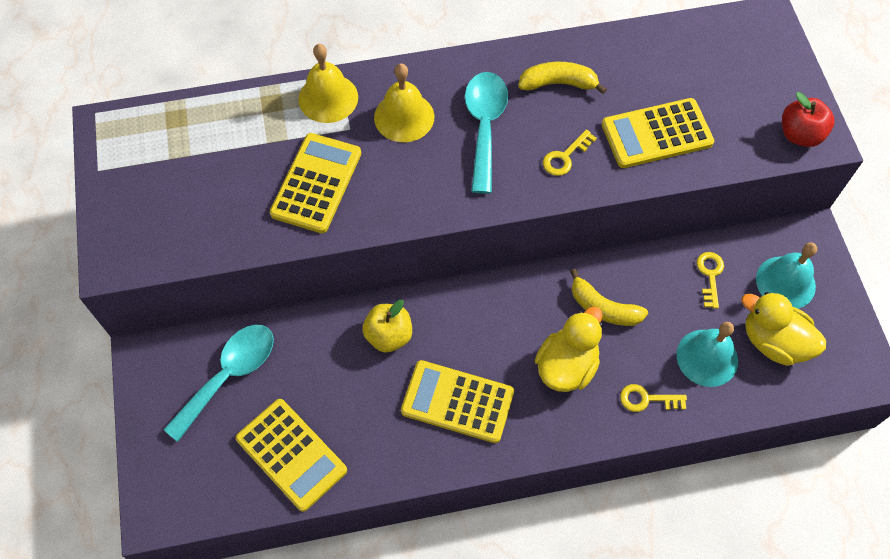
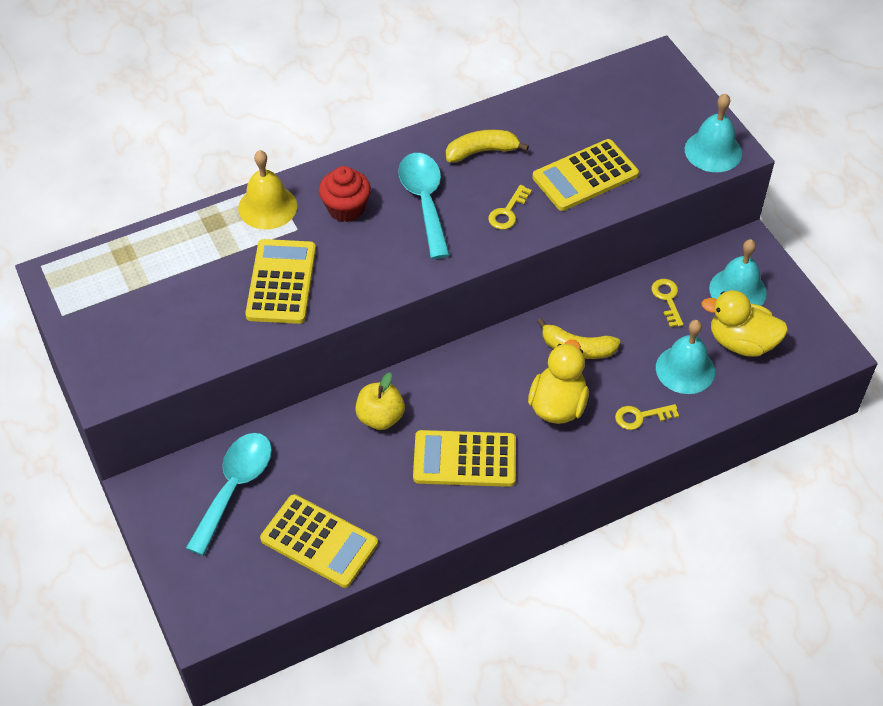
camera: 15 degrees left, 10 degrees down
yellow bell [374,63,434,142] -> red cupcake [319,166,371,222]
red apple [782,92,835,147] -> turquoise bell [685,93,742,172]

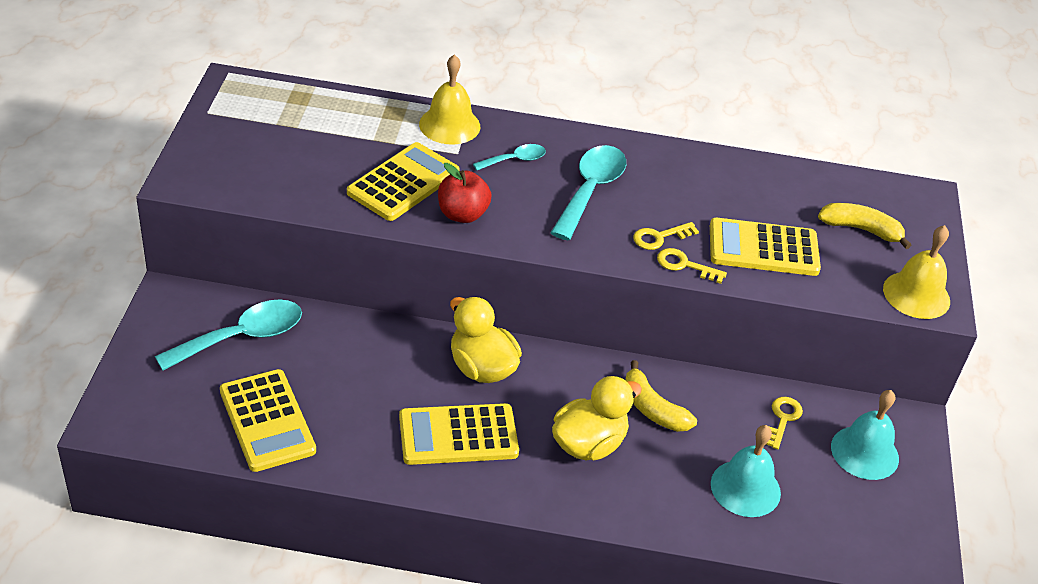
camera: 30 degrees right, 10 degrees down
red cupcake [319,166,371,222] -> turquoise spoon [473,144,546,170]
yellow apple [355,372,405,430] -> none
yellow calculator [413,430,516,487] -> yellow calculator turned 45 degrees counterclockwise [399,403,519,465]
yellow banana [446,129,529,162] -> yellow banana moved to [818,203,912,249]
yellow key [615,404,679,430] -> yellow key moved to [657,248,727,284]
turquoise bell [685,93,742,172] -> yellow bell [883,225,950,319]
yellow duck [701,290,788,357] -> yellow duck moved to [450,297,522,383]
none -> red apple [438,163,492,223]

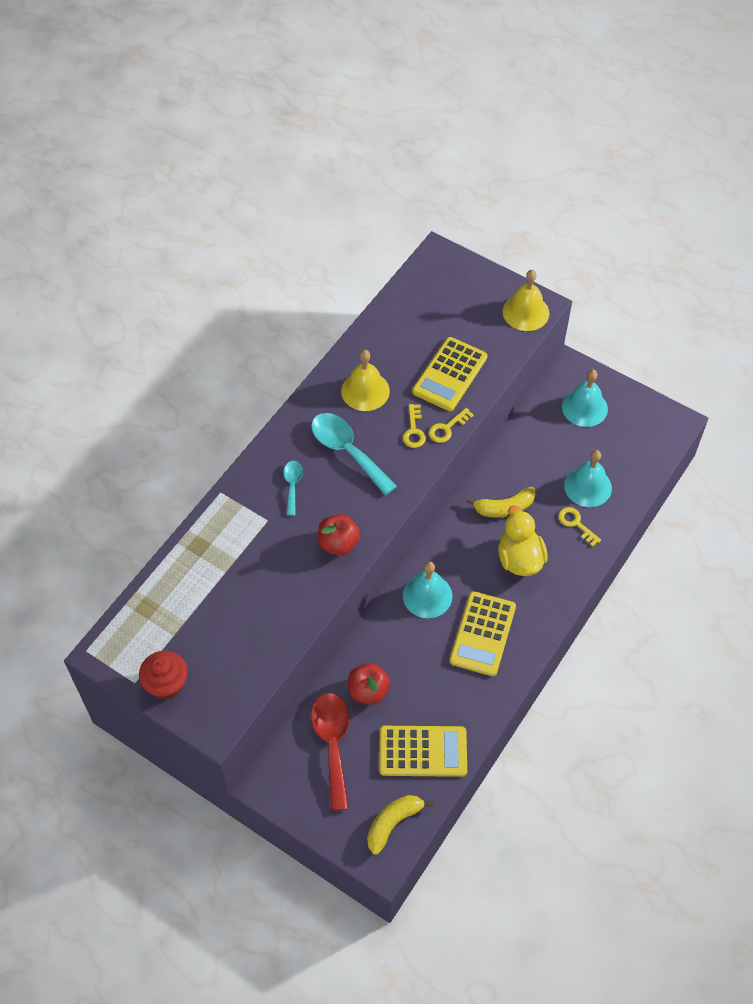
camera: 60 degrees left, 15 degrees up
turquoise spoon [155,299,302,371] -> red spoon [311,693,349,811]
yellow calculator [347,142,460,221] -> none
yellow bell [419,54,480,145] -> yellow bell moved to [341,350,390,411]
yellow duck [450,297,522,383] -> turquoise bell [403,562,453,618]
yellow key [766,397,803,449] -> yellow key moved to [558,507,601,547]
yellow banana [818,203,912,249] -> yellow banana moved to [367,795,433,855]
none -> red cupcake [139,651,188,699]
none -> red apple [348,663,390,705]

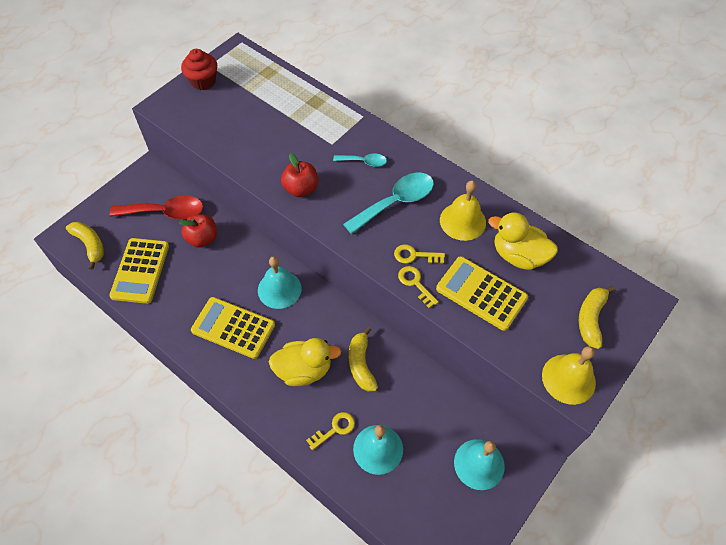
camera: 95 degrees right, 0 degrees up
none -> yellow duck [488,212,558,270]
none -> yellow banana [579,286,616,349]

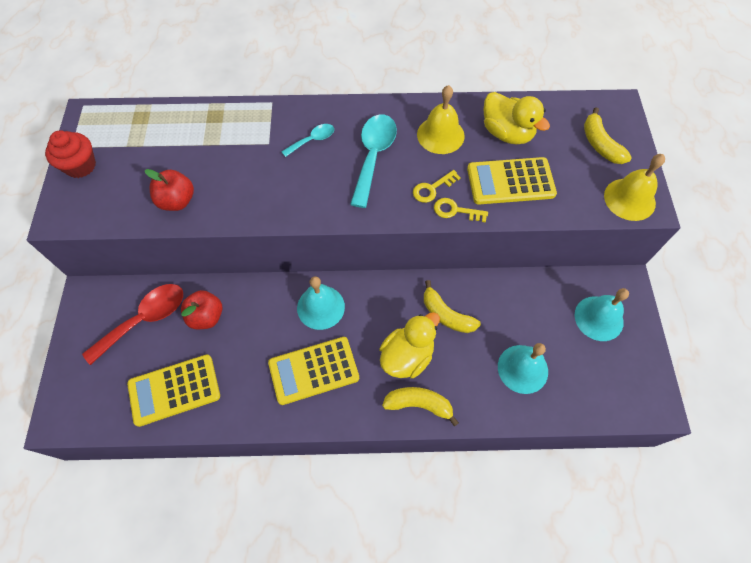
camera: 40 degrees left, 5 degrees up
yellow banana [66,222,104,270] -> yellow banana moved to [382,387,459,426]
yellow calculator [109,238,169,304] -> yellow calculator turned 105 degrees clockwise [127,355,220,427]
red apple [281,153,318,197] -> red apple moved to [145,169,194,211]
yellow key [306,412,355,450] -> none
yellow duck [488,212,558,270] -> yellow duck turned 120 degrees counterclockwise [484,92,550,144]

